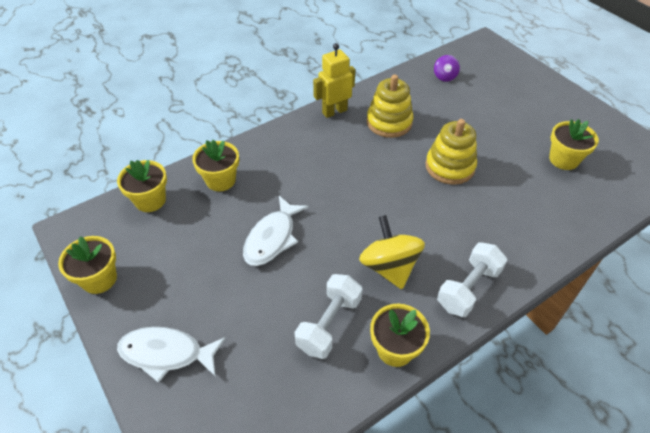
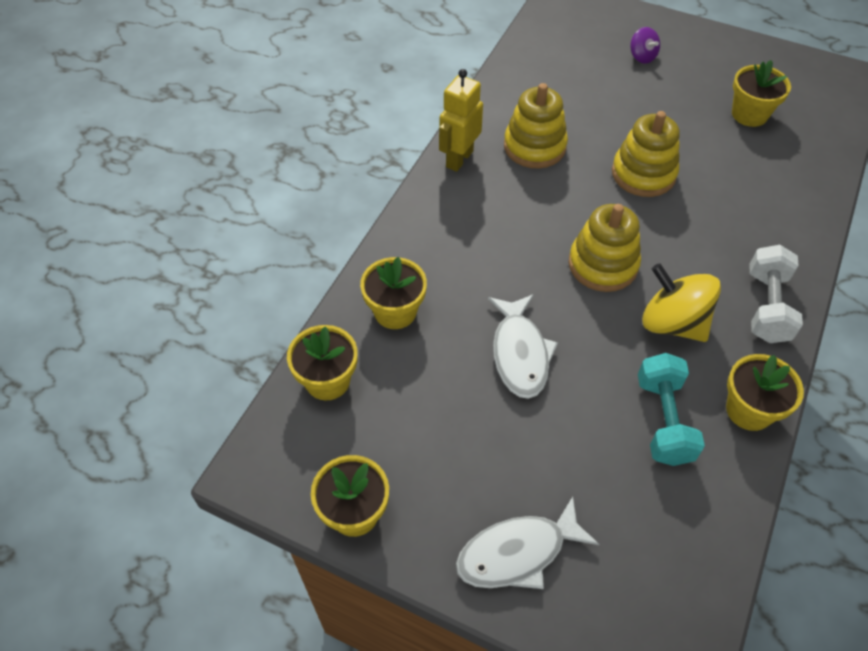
camera: 30 degrees left, 5 degrees up
white dumbbell [294,274,362,359] -> turquoise dumbbell [638,353,705,466]
purple spinning top [434,55,460,82] -> purple spinning top moved to [630,27,660,63]
none -> yellow stacking toy [568,204,641,292]

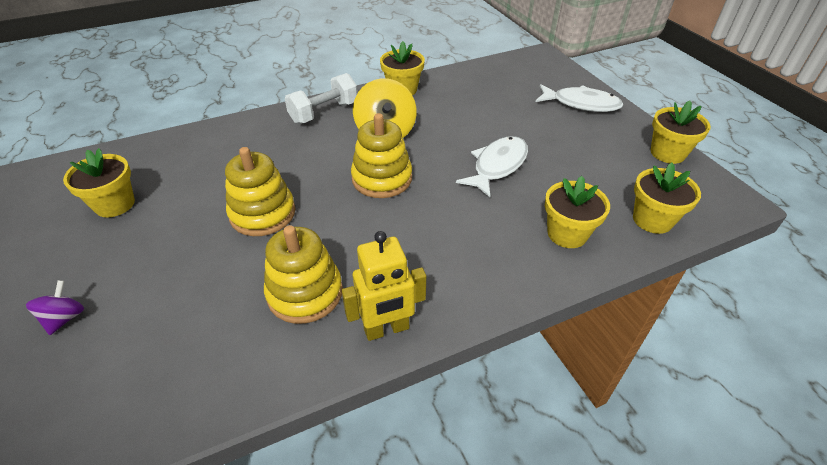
camera: 140 degrees left, 10 degrees down
turquoise dumbbell [638,353,705,466] -> none

